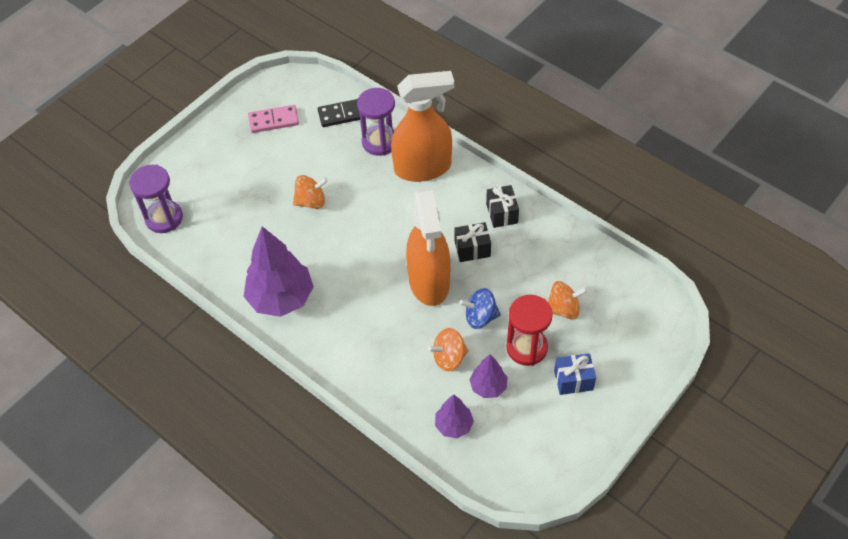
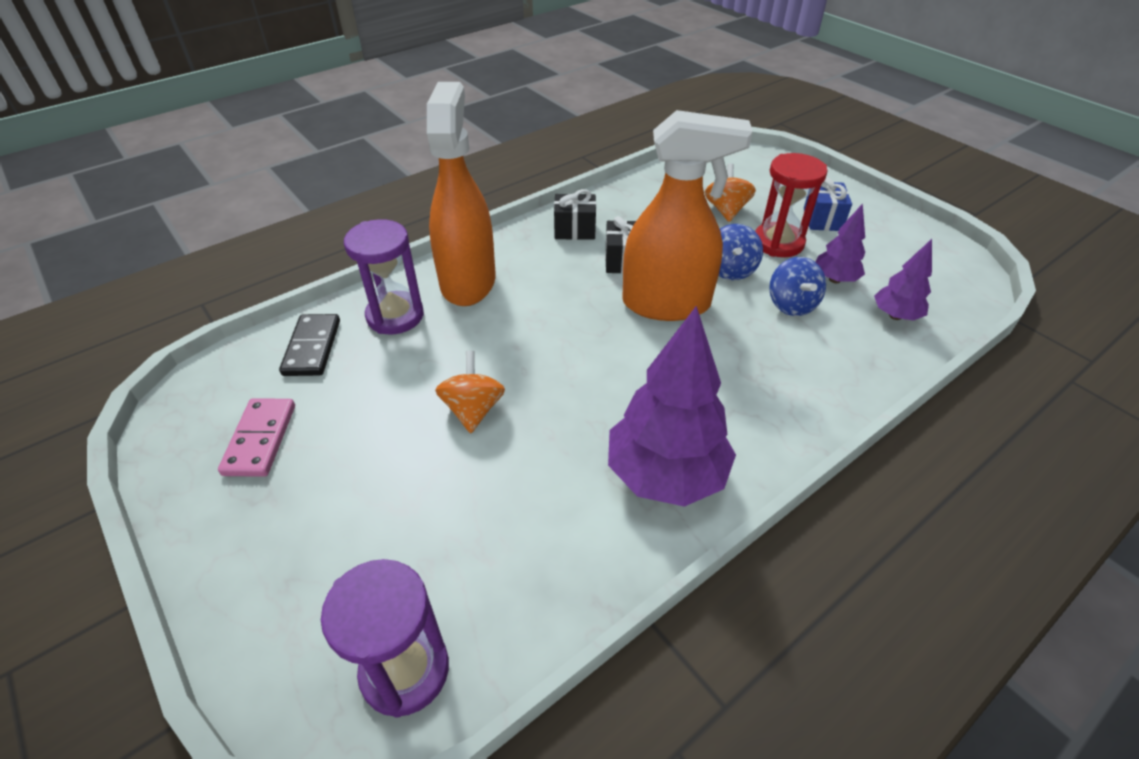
camera: 80 degrees left, 10 degrees down
orange spinning top [428,328,469,371] -> blue spinning top [769,257,826,316]

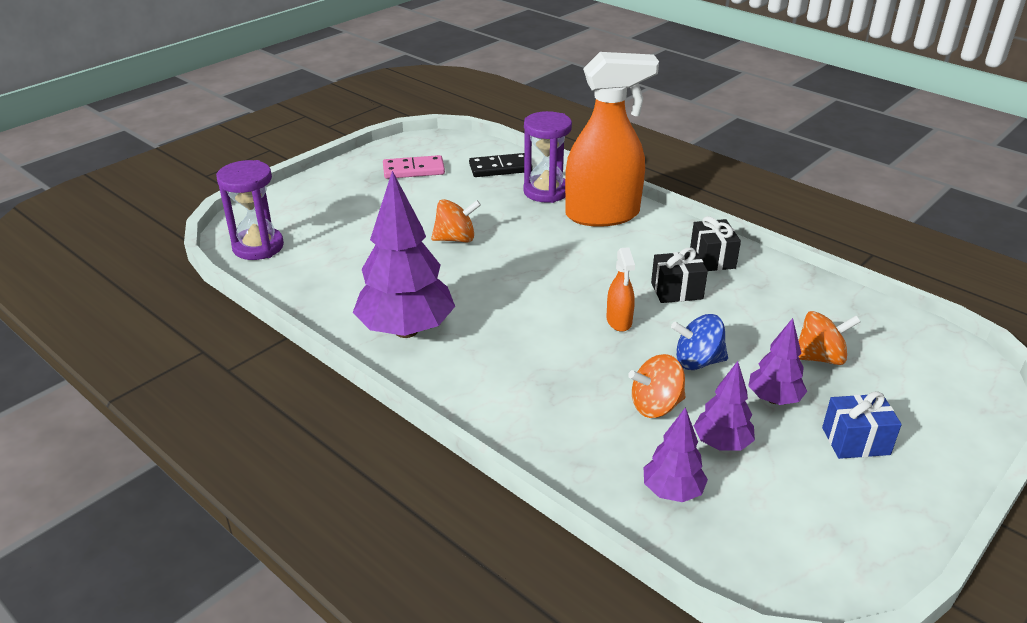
camera: 80 degrees right, 10 degrees down
orange spray bottle [622,110,753,321] -> orange spray bottle [606,247,635,332], size x0.43
red hourglass [755,153,827,257] -> purple tree [748,318,807,405]
blue spinning top [769,257,826,316] -> orange spinning top [628,354,686,418]

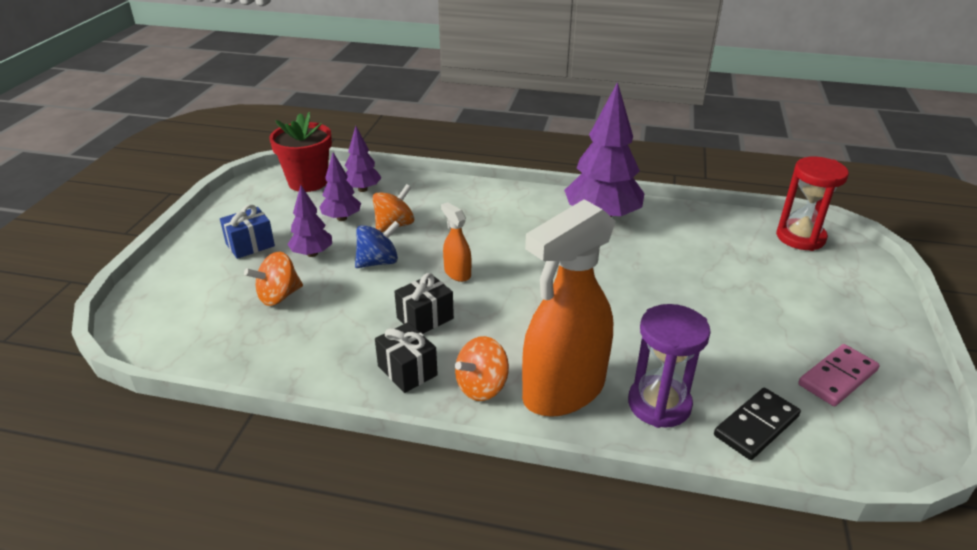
camera: 150 degrees right, 0 degrees up
purple hourglass [216,160,284,260] -> red hourglass [776,157,849,251]
orange spinning top [431,199,481,242] -> orange spinning top moved to [455,336,509,401]
none -> red flower pot [270,112,332,192]

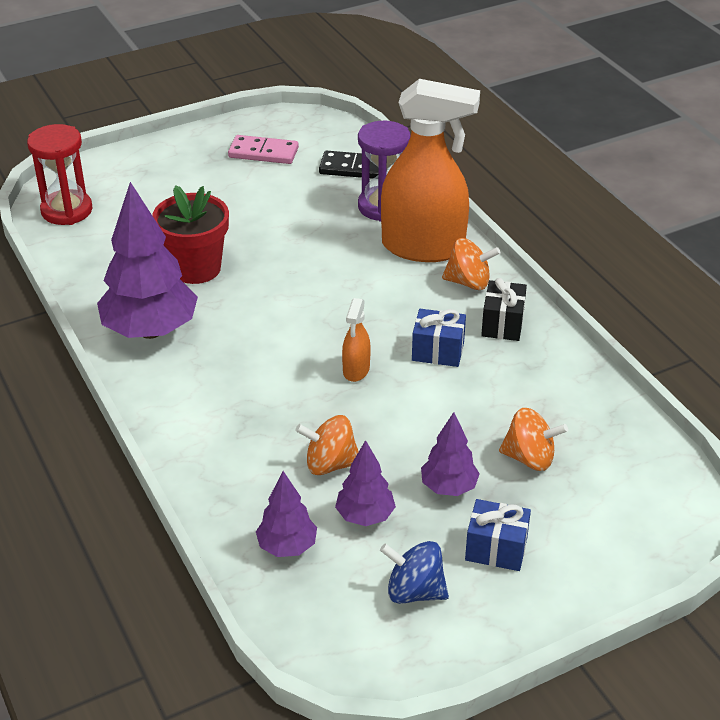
camera: 130 degrees left, 5 degrees up
red flower pot [270,112,332,192] -> red flower pot moved to [152,185,229,284]
blue spinning top [355,221,400,268] -> blue spinning top moved to [380,541,449,604]
black gift [394,273,454,334] -> blue gift [412,309,466,367]

